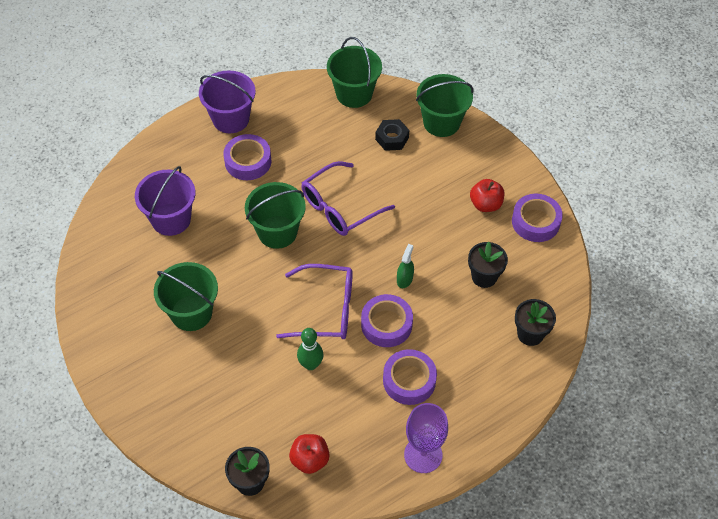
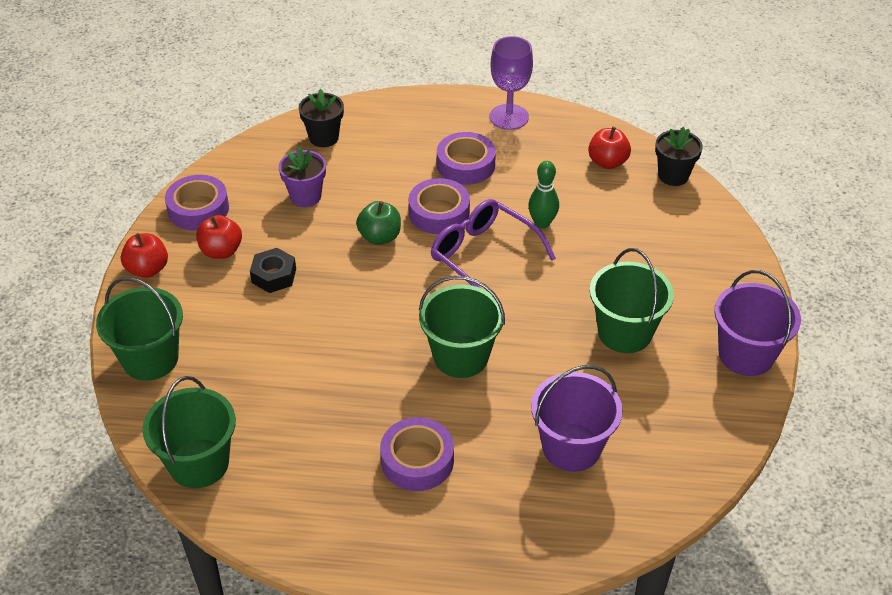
camera: 140 degrees left, 10 degrees down
purple bucket [199,70,256,133] -> purple bucket moved to [714,270,801,376]
purple glasses [301,161,395,236] -> none
black nut [375,119,409,151] -> black nut moved to [250,248,296,293]
green spray bottle [397,244,414,288] -> green apple [356,201,401,245]
black flower pot [468,242,508,288] -> purple flower pot [279,147,326,207]
none -> red apple [121,233,168,278]

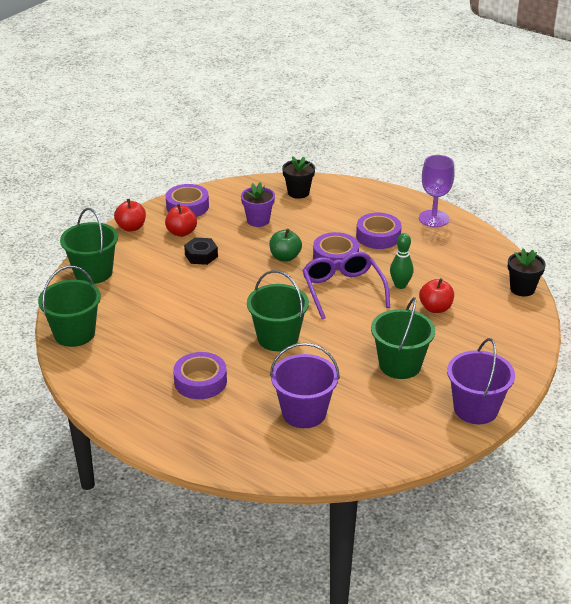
camera: 30 degrees right, 10 degrees down
red apple [588,127,631,169] -> red apple moved to [419,278,454,313]

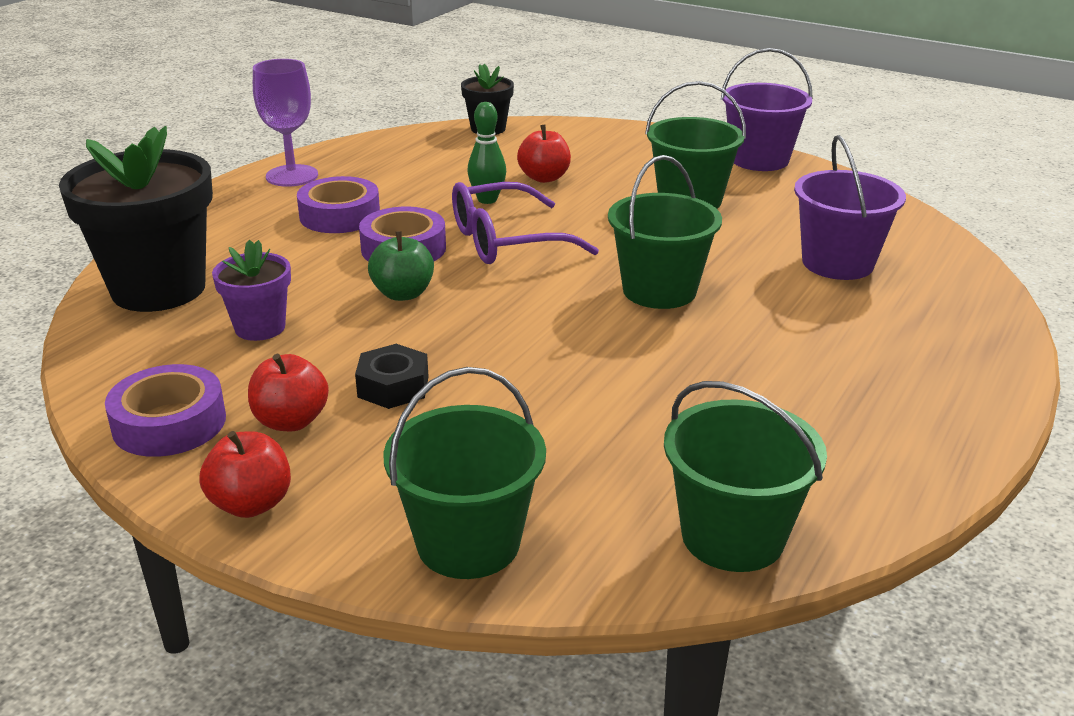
camera: 95 degrees left, 5 degrees down
purple tape [173,352,227,399] -> none
black flower pot [282,156,315,199] -> black flower pot [59,126,213,312], size x1.95

